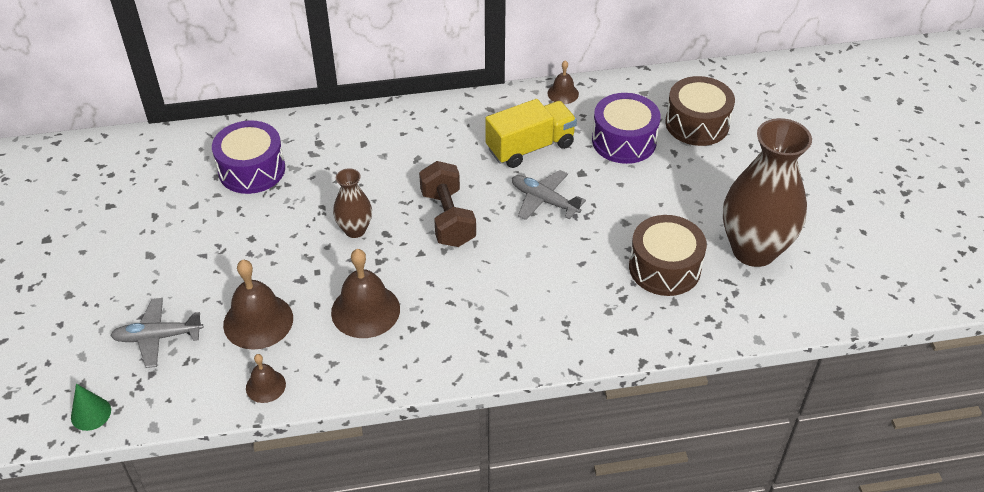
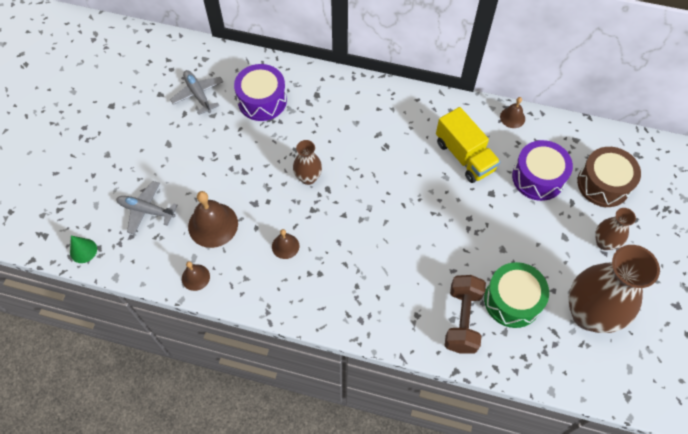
camera: 25 degrees right, 15 degrees up
brown bell [331,249,400,338] -> brown bell [272,229,299,259], size x0.55
brown dumbbell [419,161,476,247] -> brown dumbbell moved to [445,275,486,354]
yellow truck [485,99,577,168] -> yellow truck turned 60 degrees clockwise [436,107,500,183]
grey plane [512,170,586,220] -> grey plane moved to [170,70,223,115]
brown drum [629,215,707,296] -> green drum [484,262,549,328]
none -> brown vase [595,208,636,250]

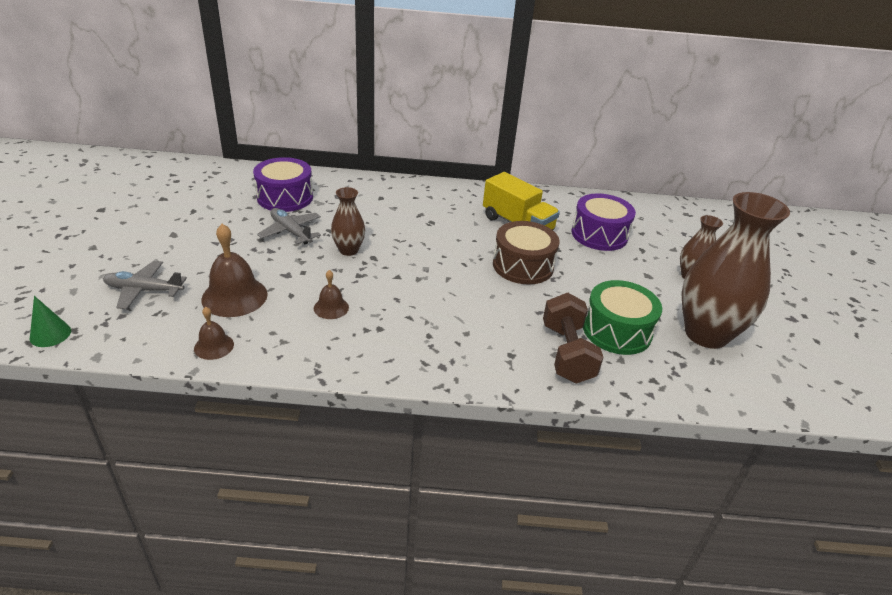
camera: 15 degrees left, 25 degrees down
grey plane [170,70,223,115] -> grey plane moved to [257,208,321,244]
brown bell [500,97,525,128] -> none
brown drum [577,147,641,207] -> brown drum moved to [493,221,560,285]

